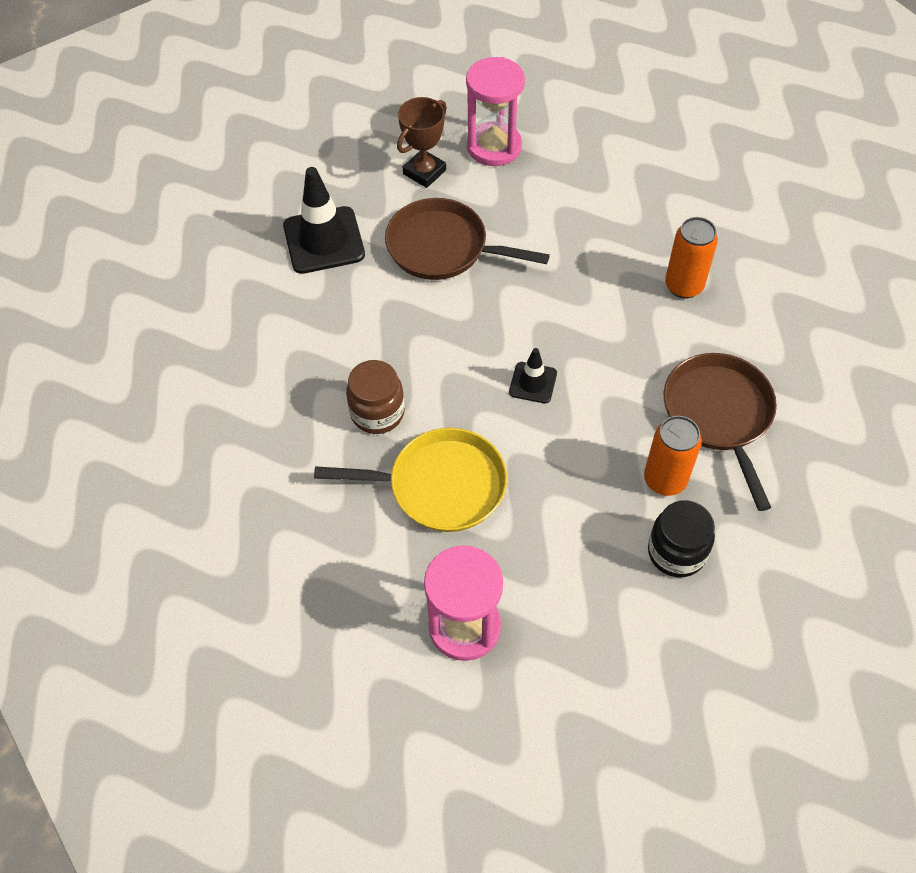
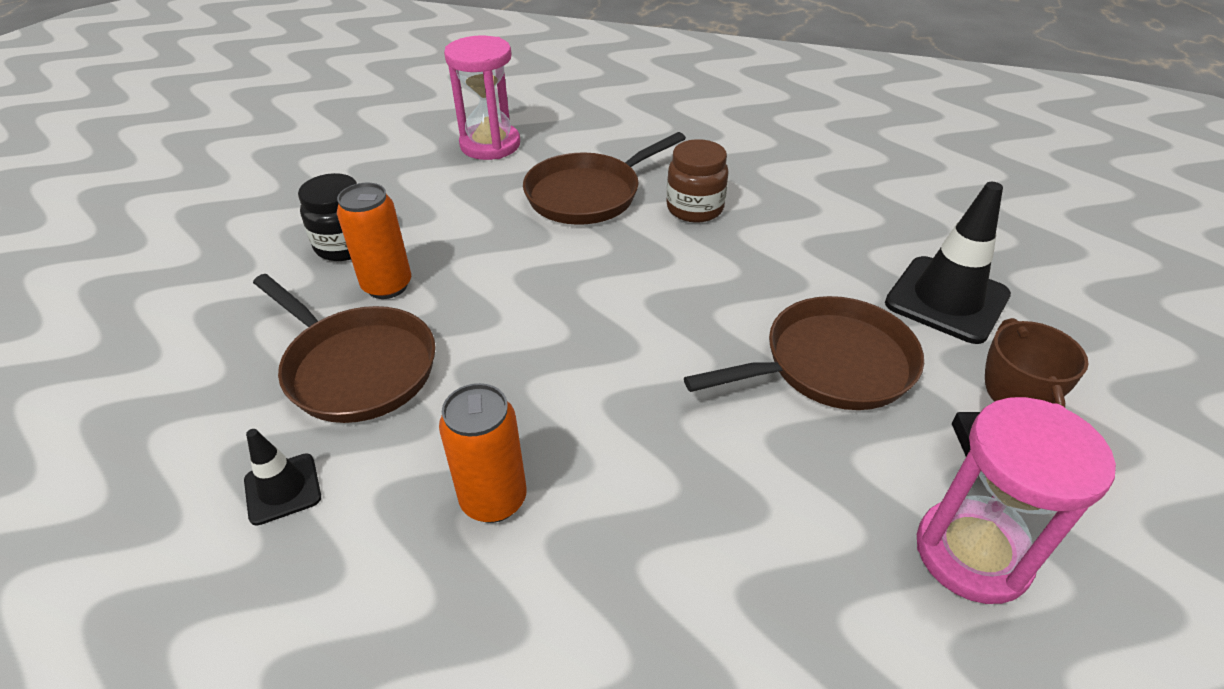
camera: 140 degrees right, 15 degrees down
yellow pan [314,428,507,532] -> brown pan [523,132,686,225]
black traffic cone [509,348,557,403] -> black traffic cone moved to [244,429,321,525]

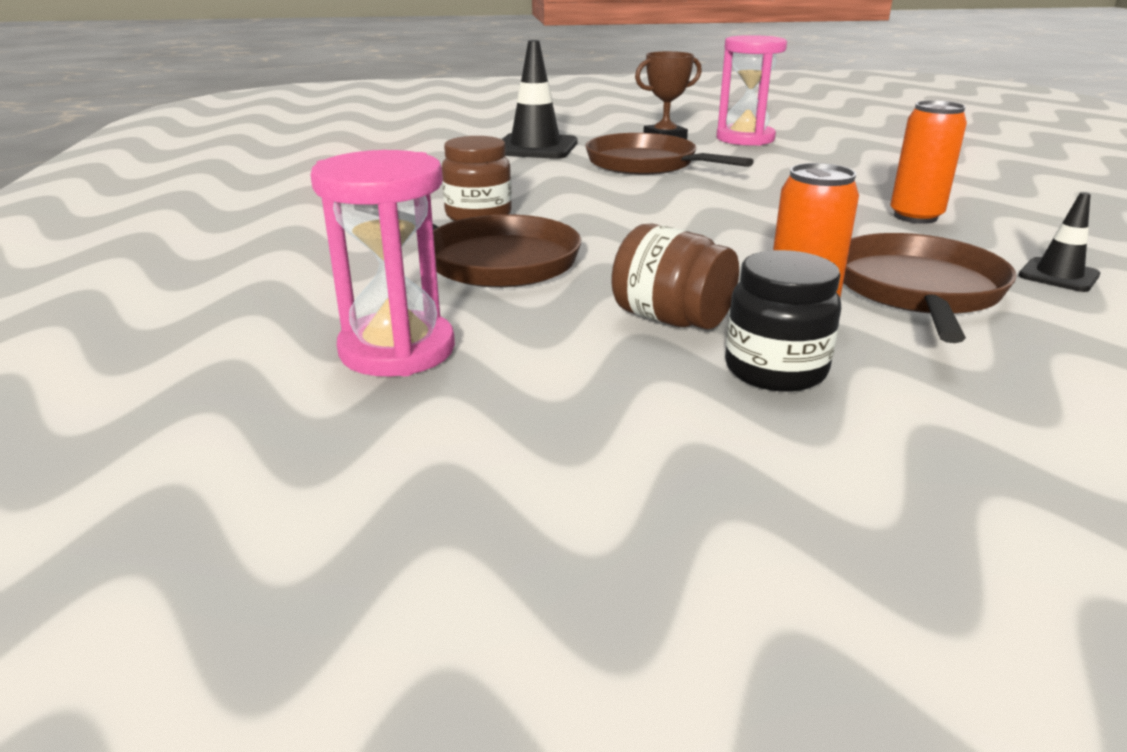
camera: 115 degrees left, 15 degrees down
none -> brown jar [611,223,739,330]

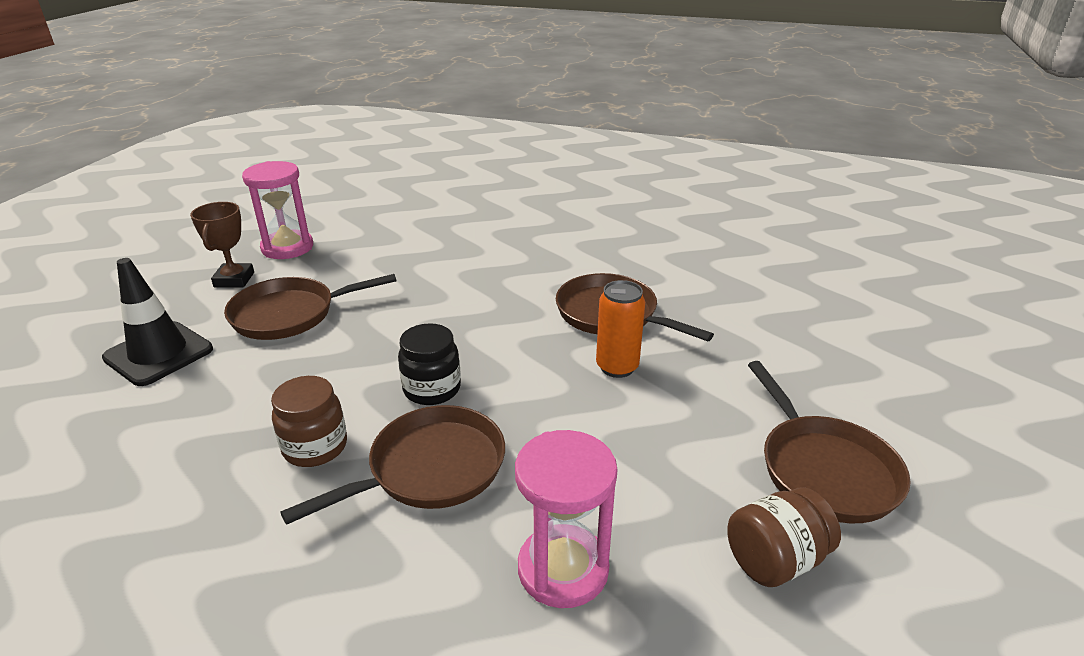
camera: 65 degrees left, 5 degrees up
brown jar [611,223,739,330] -> brown jar moved to [727,487,841,587]
black jar [725,250,841,392] -> black jar moved to [398,323,461,405]
orange can [890,100,967,224] -> none
black traffic cone [1018,192,1100,292] -> none
none -> brown pan [748,361,911,523]

